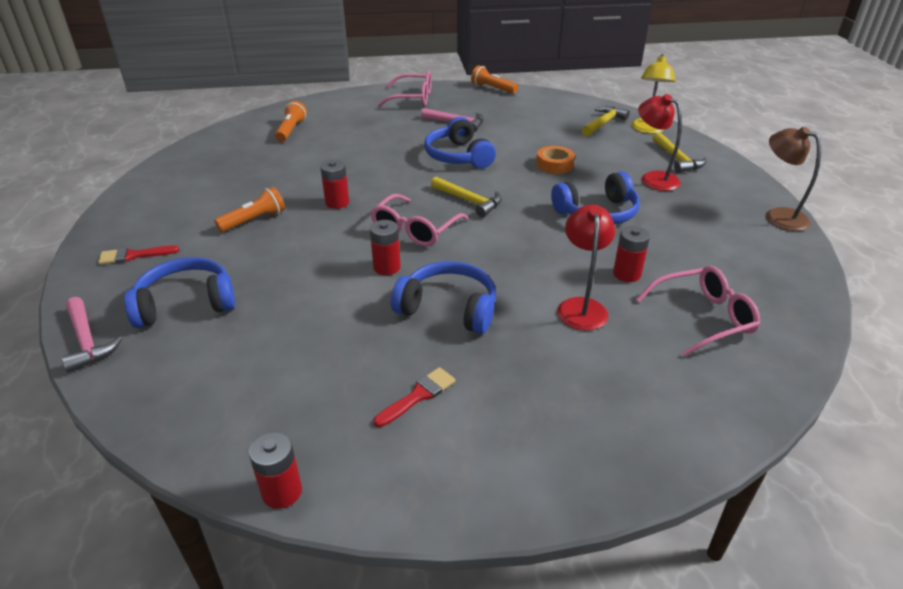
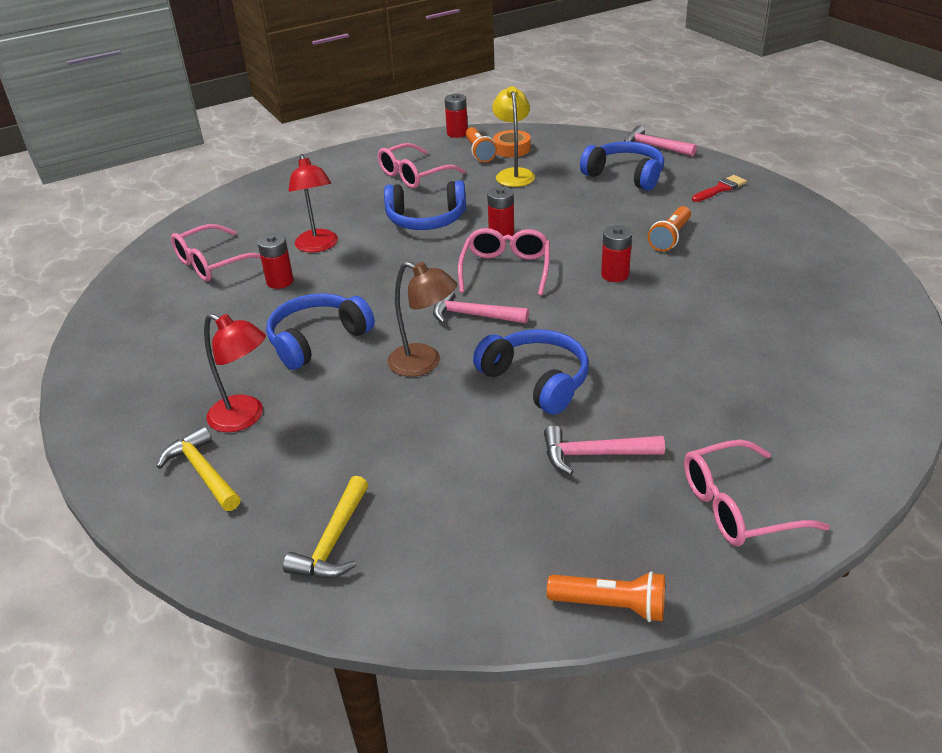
camera: 160 degrees right, 0 degrees up
blue headphones [124,257,235,328] -> blue headphones turned 105 degrees counterclockwise [580,141,664,191]
orange flashlight [275,101,307,142] -> orange flashlight moved to [465,127,497,162]
red brush [374,367,456,427] -> pink glasses [378,143,466,189]
yellow hammer [431,177,502,217] -> pink hammer [433,291,529,324]
orange tape [536,146,575,174] -> orange tape moved to [493,130,531,157]
yellow lamp [631,54,675,134] -> yellow lamp moved to [492,86,535,187]
brown lamp [766,127,821,231] -> brown lamp moved to [387,262,457,377]

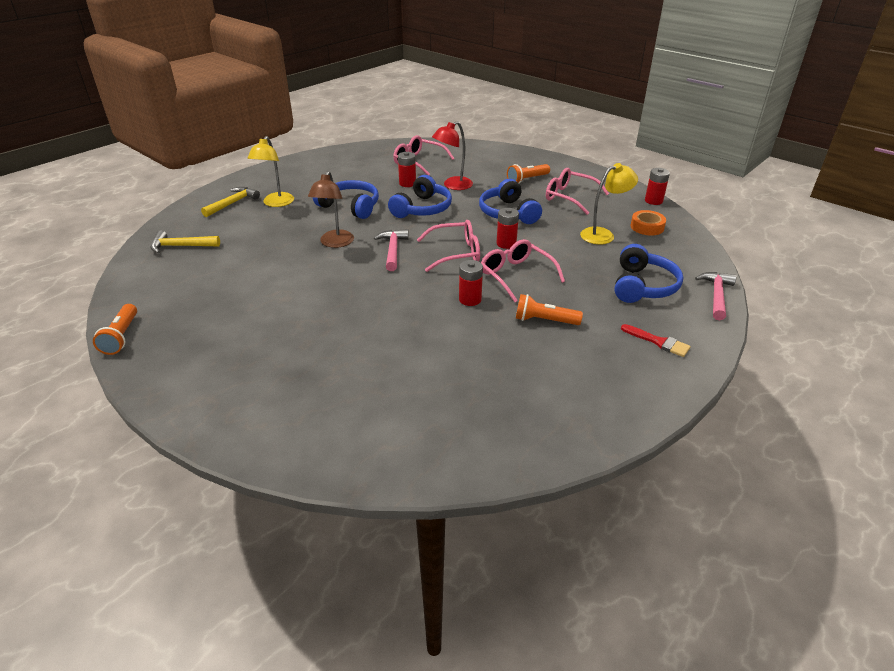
camera: 70 degrees right, 0 degrees up
red lamp [204,313,266,432] -> yellow lamp [247,136,294,207]
orange flashlight [465,127,497,162] -> orange flashlight moved to [507,164,550,183]
blue headphones [473,329,589,415] -> blue headphones moved to [388,175,452,218]
pink hammer [544,425,665,475] -> none
pink glasses [684,440,830,546] -> pink glasses moved to [481,239,565,302]

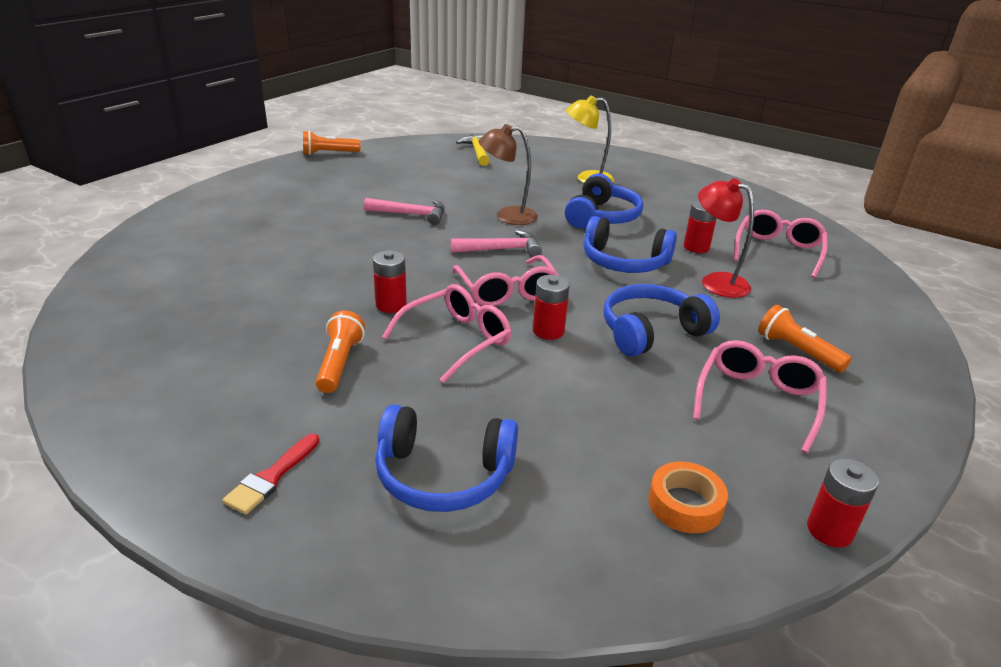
camera: 80 degrees right, 5 degrees down
yellow hammer [201,187,260,217] -> none
yellow lamp [580,163,638,244] -> none
pink hammer [695,272,737,320] -> pink hammer moved to [364,198,445,225]

